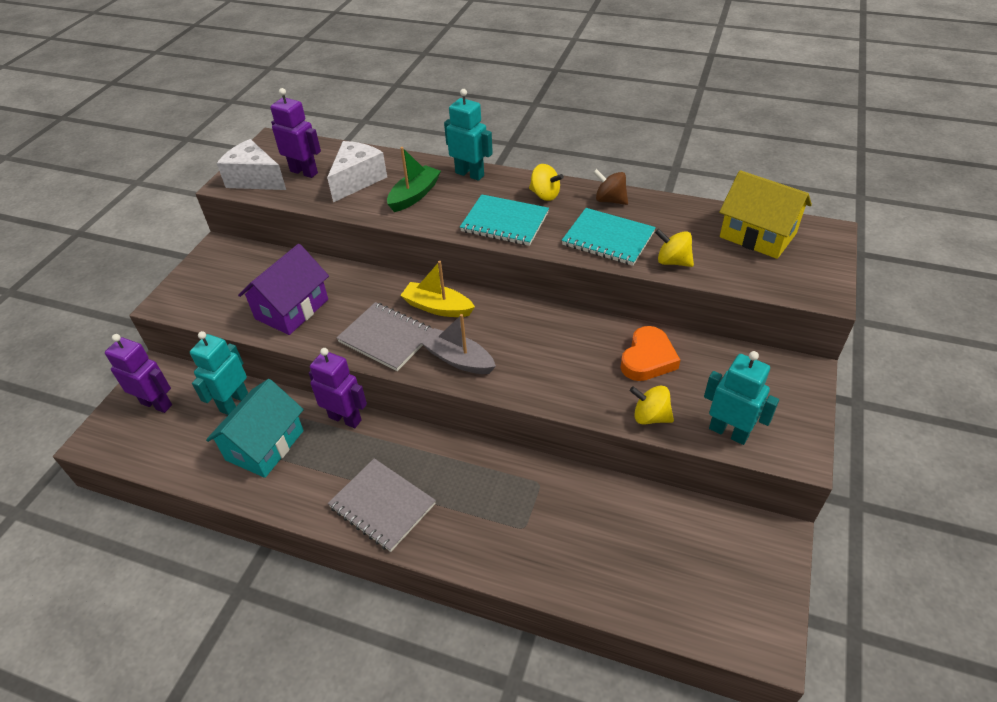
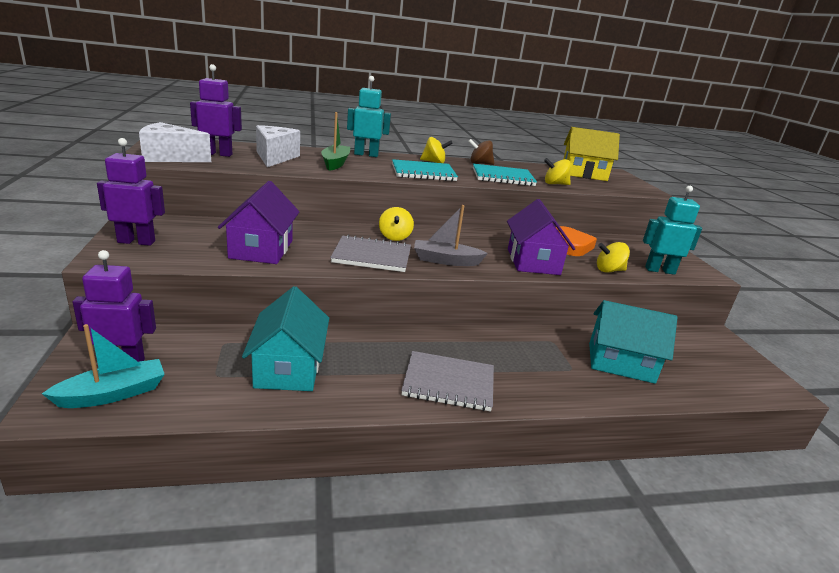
camera: 35 degrees left, 20 degrees down
turquoise robot [190,331,248,415] -> none
purple robot [309,348,367,428] -> purple robot moved to [97,138,165,246]
yellow boat [400,261,475,317] -> yellow spinning top [379,207,414,241]
none -> turquoise boat [42,324,165,408]
none -> purple house [507,199,575,275]
none -> turquoise house [589,300,677,384]

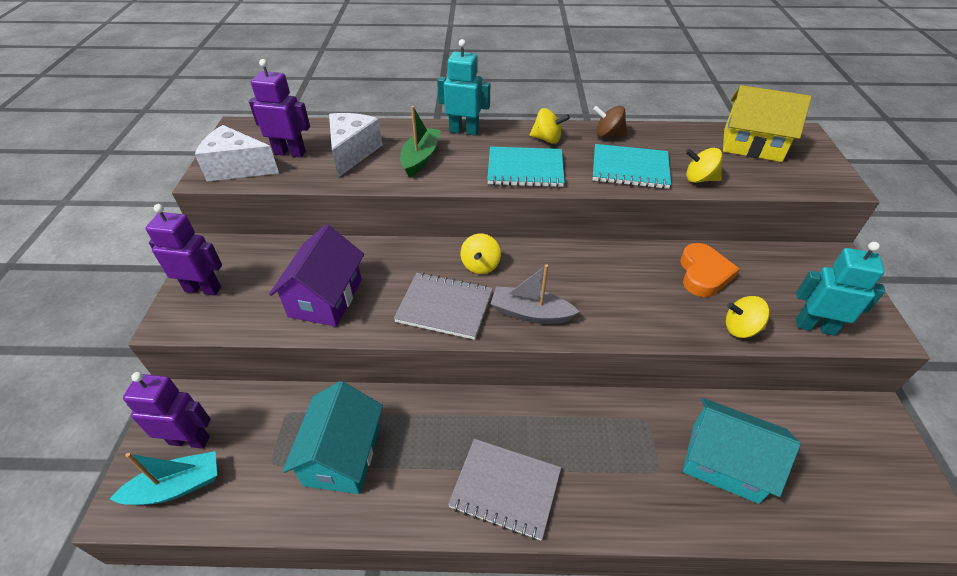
camera: 15 degrees right, 20 degrees up
purple house [507,199,575,275] -> none

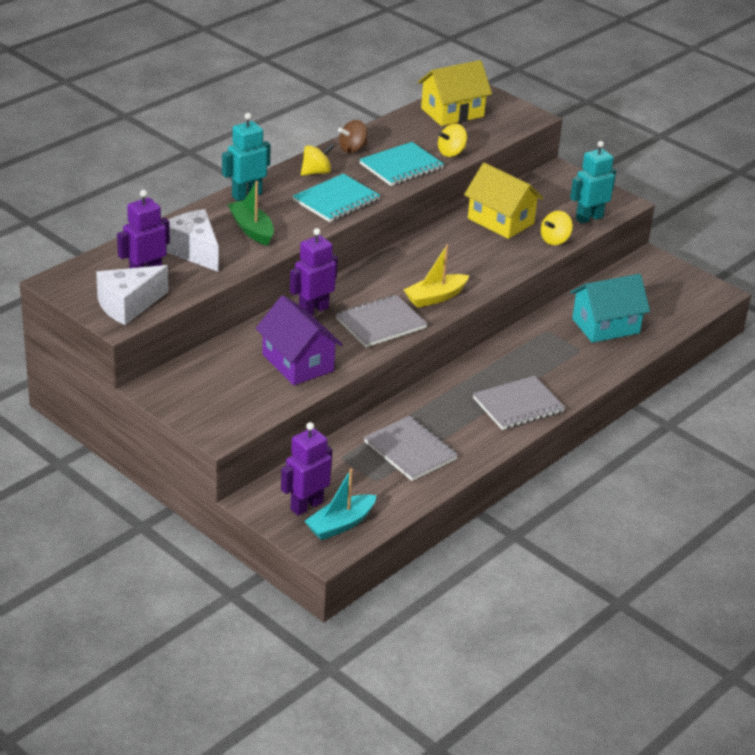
camera: 50 degrees left, 10 degrees down
turquoise boat [110,451,217,505] -> turquoise boat turned 150 degrees counterclockwise [305,469,377,540]
purple robot [145,204,222,296] -> purple robot moved to [290,228,338,315]
turquoise house [283,381,383,494] -> grey notebook [364,416,458,481]
yellow spinning top [461,233,501,274] -> none
grey boat [491,264,579,324] -> yellow boat [403,245,469,308]
orange heart [680,243,739,297] -> yellow house [464,163,543,239]

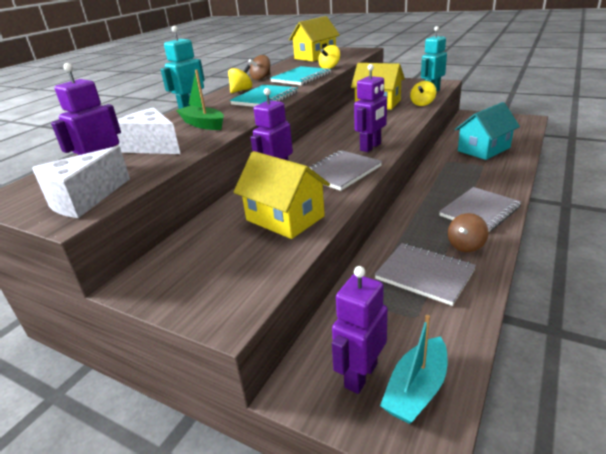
camera: 10 degrees left, 5 degrees down
purple house [256,295,343,385] -> yellow house [233,151,330,239]
yellow boat [403,245,469,308] -> purple robot [354,64,387,152]
none -> brown spinning top [448,213,488,252]

